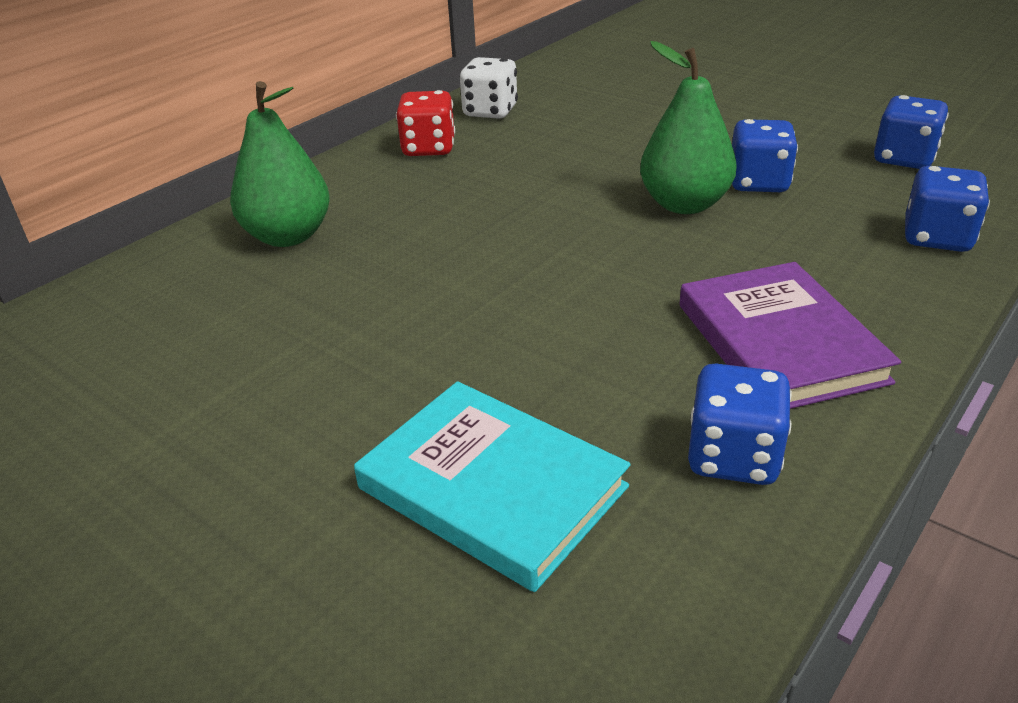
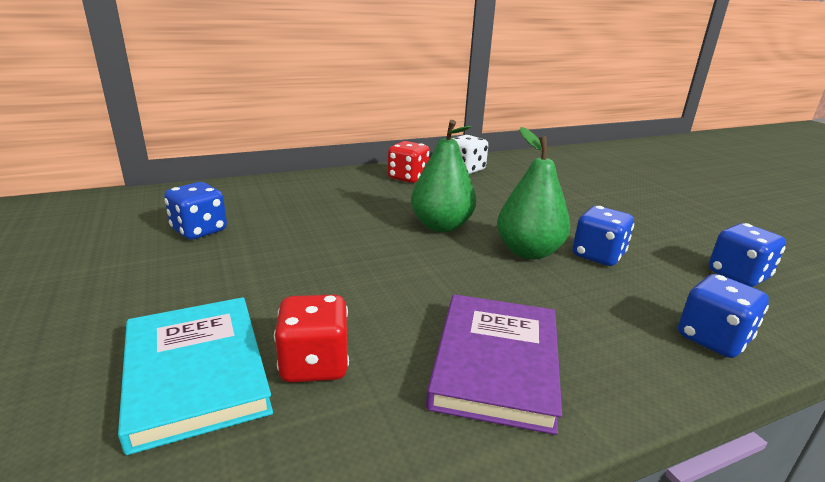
camera: 25 degrees right, 10 degrees down
green pear [230,81,330,247] -> green pear moved to [411,120,476,232]
blue dice [688,363,792,485] -> blue dice moved to [164,182,227,240]
none -> red dice [274,294,349,382]

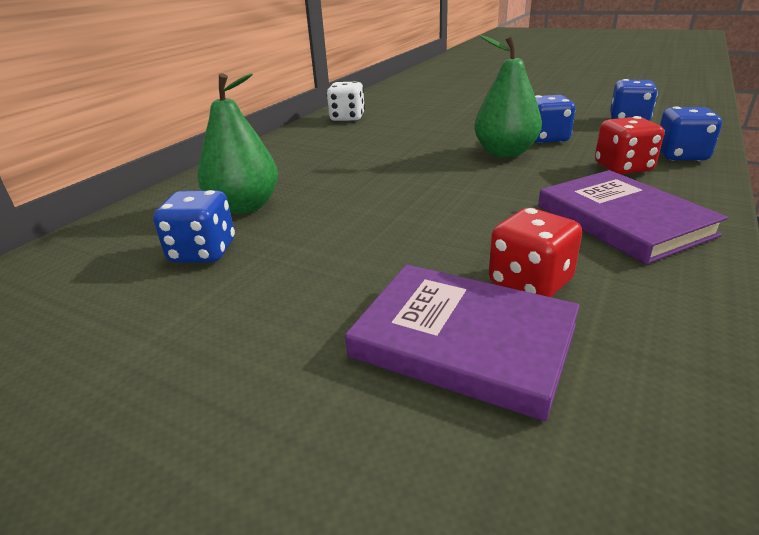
camera: 35 degrees left, 5 degrees up
turquoise book [118,297,273,455] -> purple book [345,264,580,421]
red dice [388,141,430,183] -> red dice moved to [595,116,664,174]
green pear [411,120,476,232] -> green pear moved to [198,73,278,214]

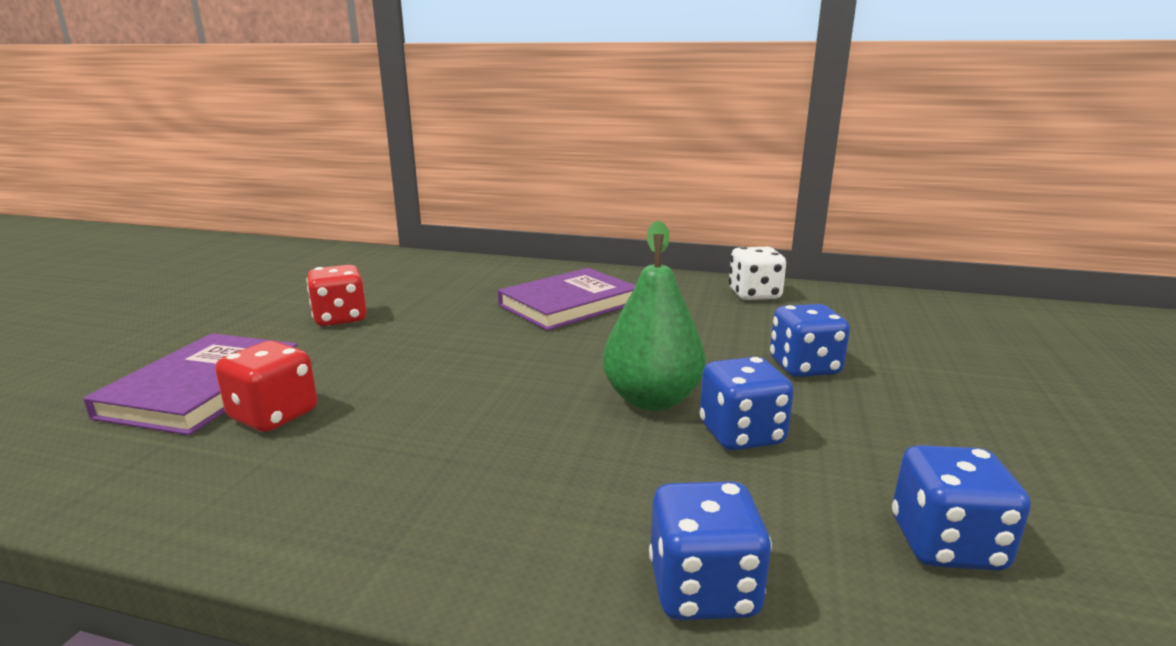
camera: 75 degrees right, 10 degrees down
blue dice [153,190,235,262] -> blue dice moved to [770,304,850,377]
green pear [198,73,278,214] -> none
purple book [538,170,728,264] -> purple book moved to [498,268,636,331]
red dice [595,116,664,174] -> red dice moved to [306,265,367,326]

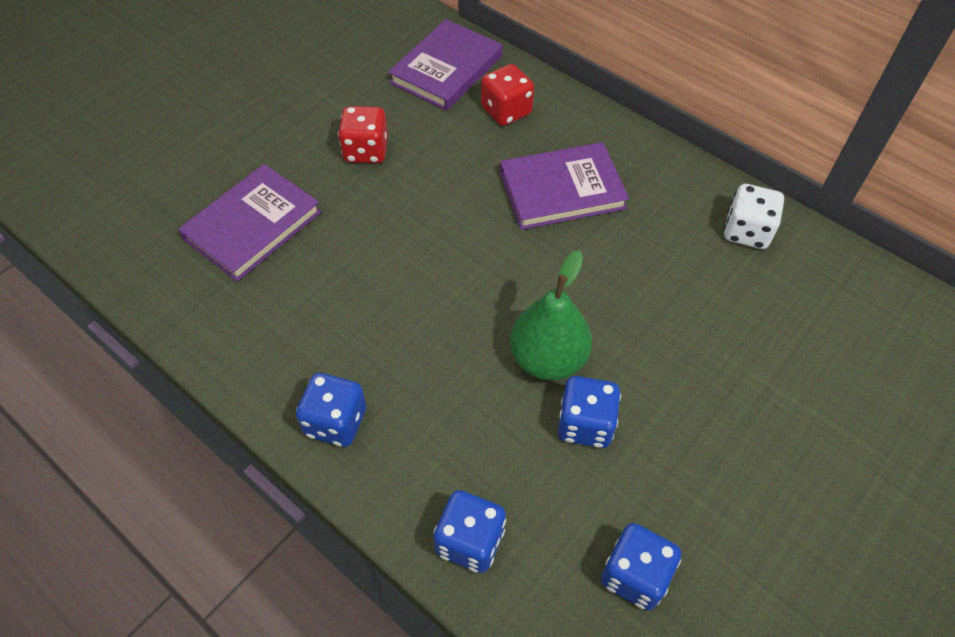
camera: 25 degrees right, 35 degrees up
red dice [215,341,317,432] -> red dice moved to [481,64,534,126]
blue dice [770,304,850,377] -> blue dice moved to [296,373,366,447]
none -> purple book [388,19,502,111]

